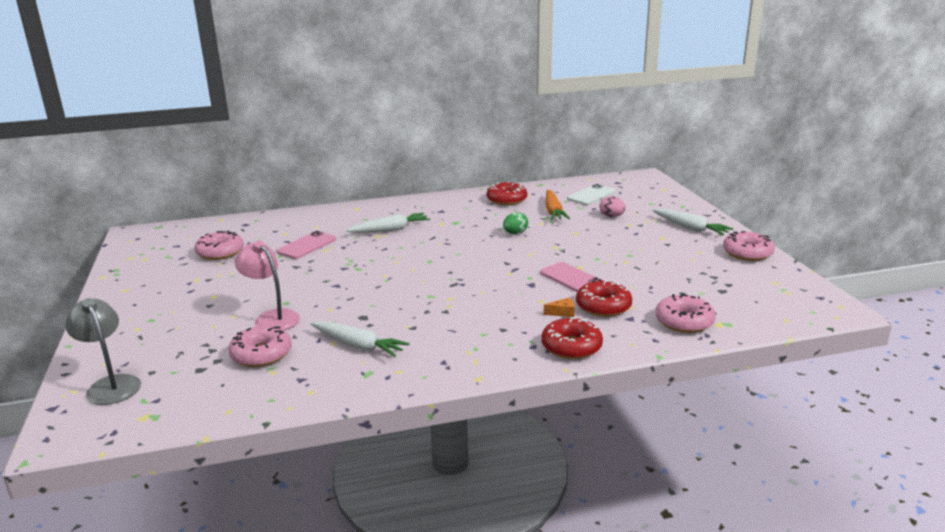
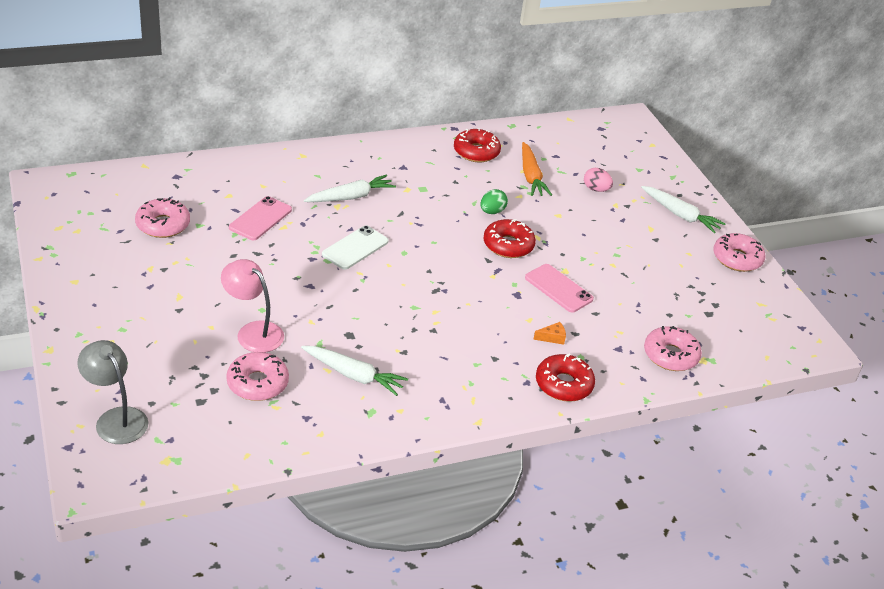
camera: 10 degrees left, 15 degrees up
white phone [567,184,615,205] -> white phone moved to [322,226,389,270]
red donut [576,280,632,317] -> red donut moved to [483,219,536,258]

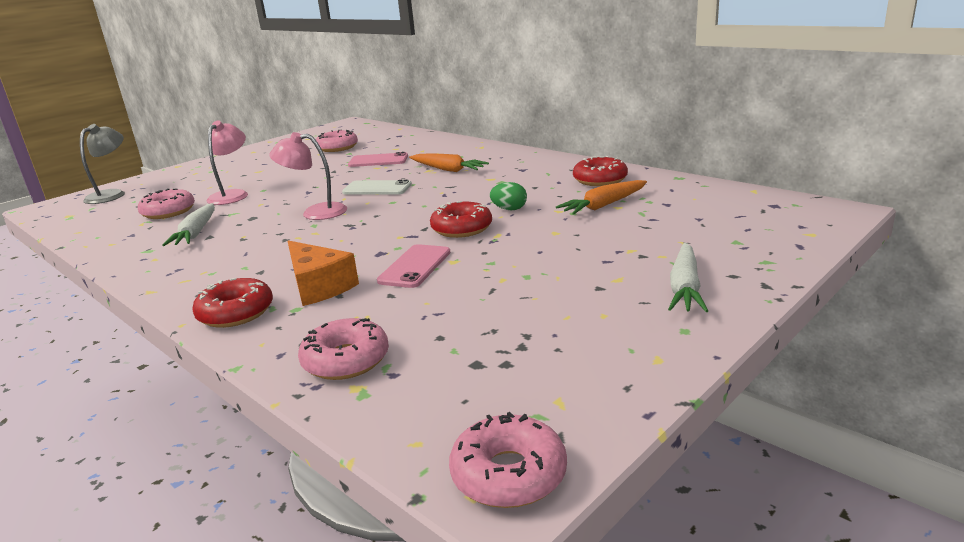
camera: 70 degrees right, 15 degrees down
white carrot [304,175,396,202] -> orange carrot [409,153,489,172]
orange cheese [533,322,566,345] -> orange cheese [288,240,359,306], size x2.29
pink egg [584,168,613,192] -> none
pink donut [713,233,765,272] -> pink donut moved to [449,412,567,508]
none -> pink lamp [269,132,347,220]

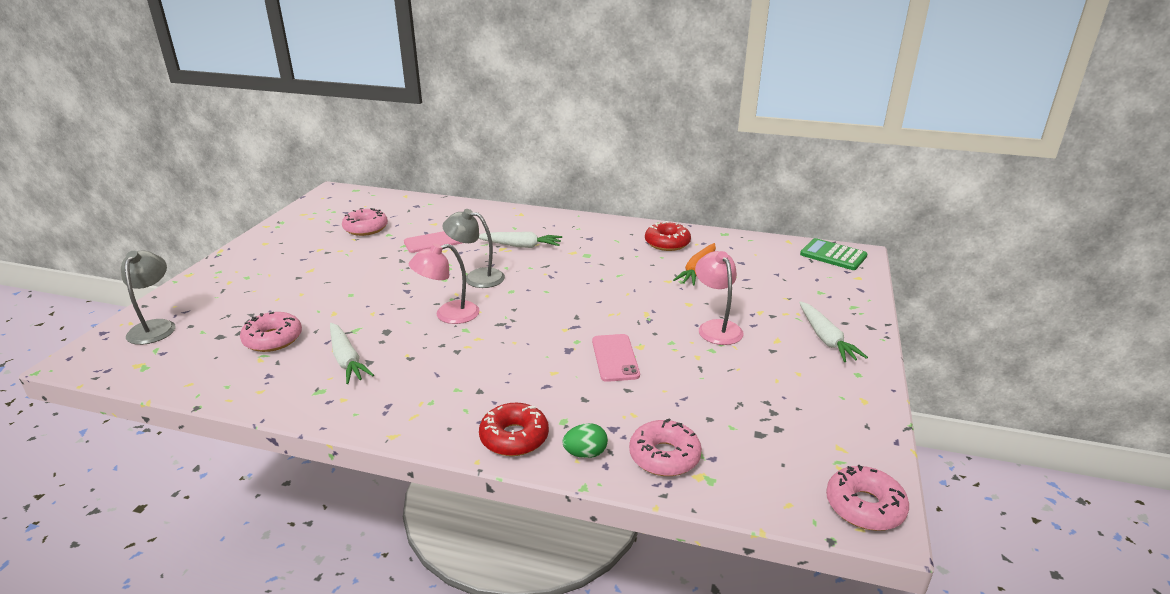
camera: 30 degrees left, 5 degrees up
pink lamp [207,120,248,205] -> pink lamp moved to [695,251,744,345]
orange cheese [288,240,359,306] -> none
white phone [342,180,412,195] -> grey lamp [443,209,505,288]
orange carrot [409,153,489,172] -> white carrot [478,232,562,248]
red donut [430,201,492,238] -> none
green egg [490,182,527,210] -> green egg moved to [563,423,608,458]
none -> green calculator [800,238,868,270]

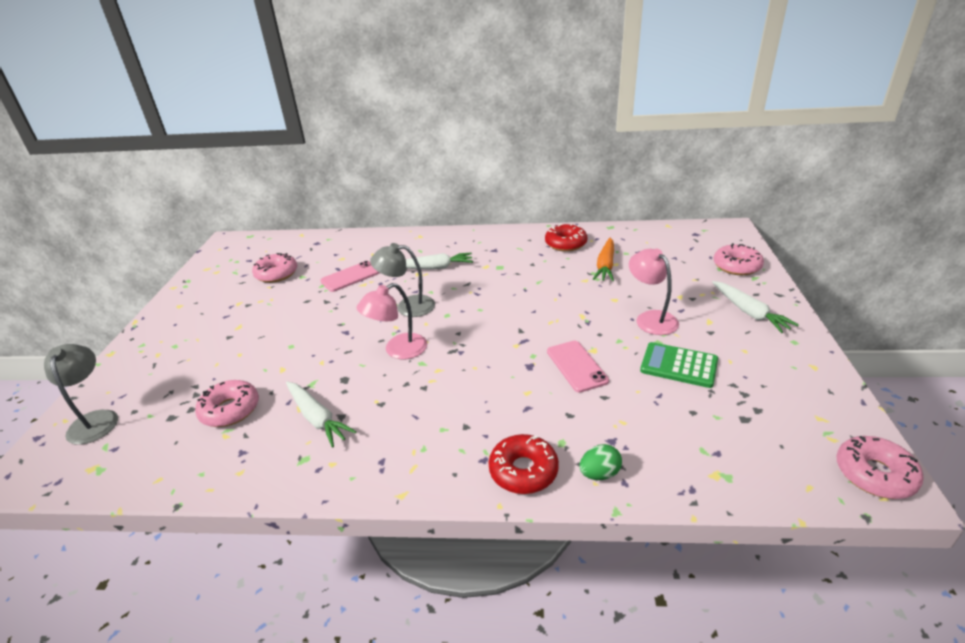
camera: 10 degrees left, 5 degrees up
pink donut [629,419,702,476] -> pink donut moved to [713,243,764,275]
green calculator [800,238,868,270] -> green calculator moved to [640,342,718,388]

